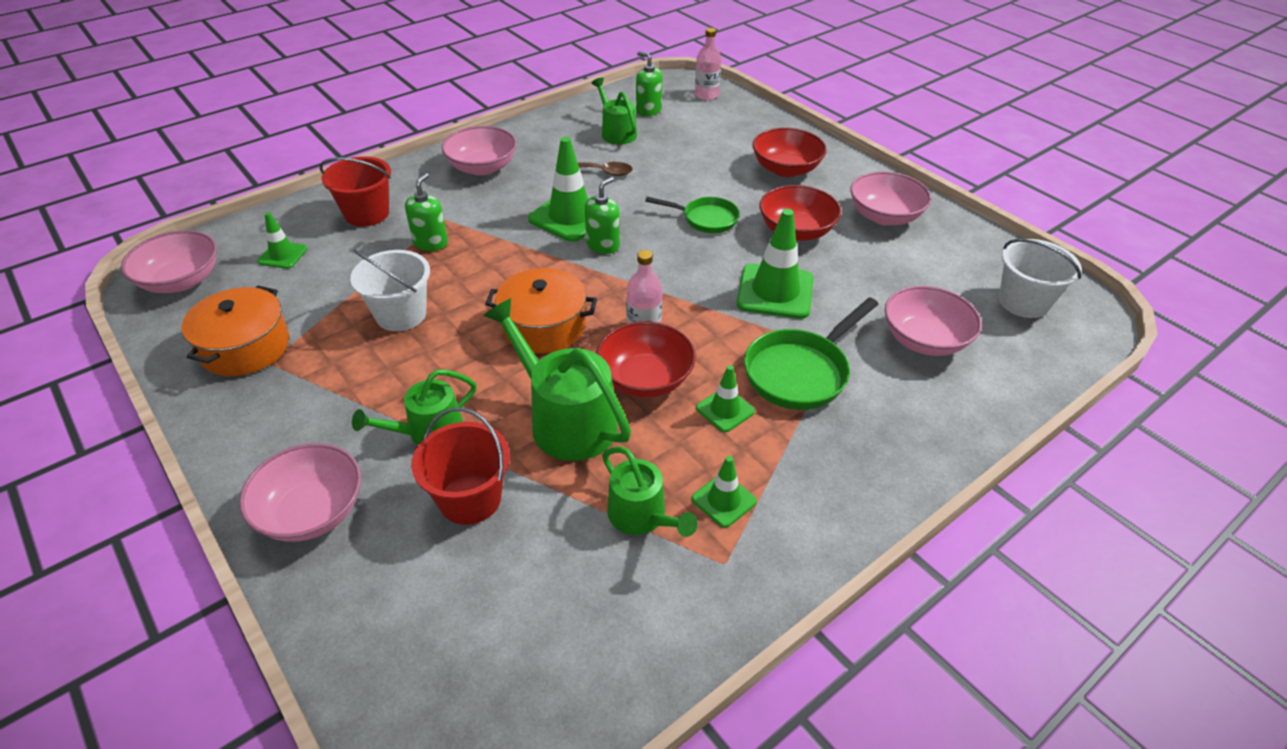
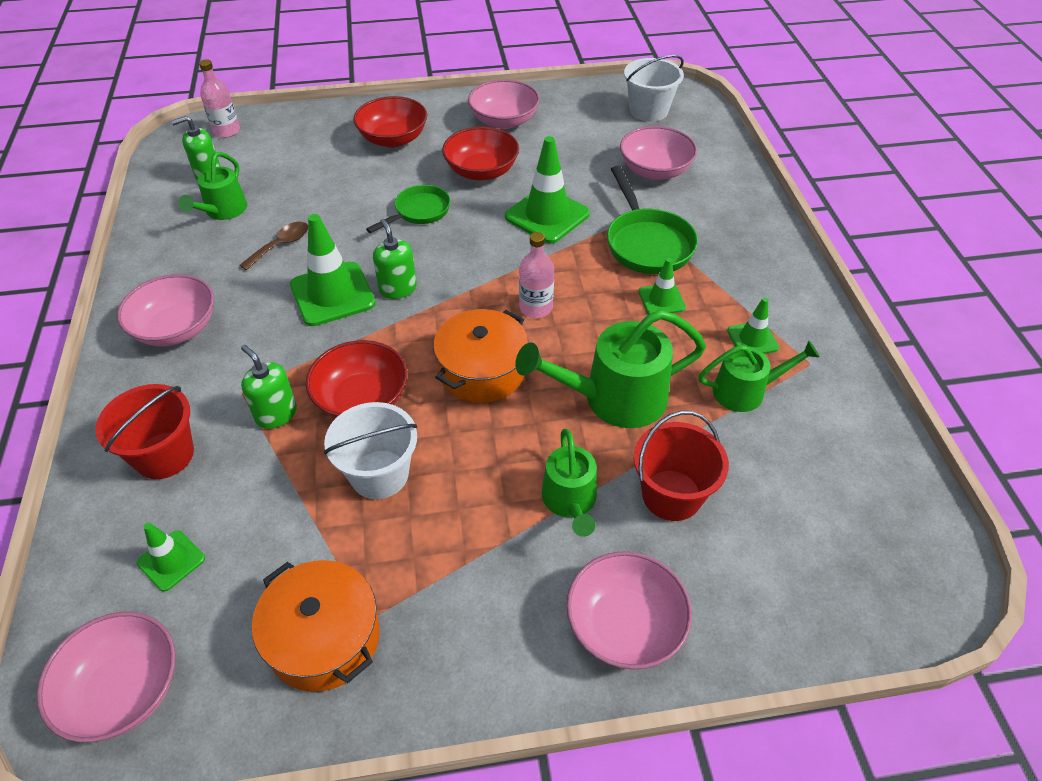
camera: 60 degrees left, 5 degrees up
green watering can [592,77,637,145] -> green watering can turned 75 degrees counterclockwise [178,152,247,220]
red bowl [596,321,696,398] -> red bowl moved to [306,340,407,418]

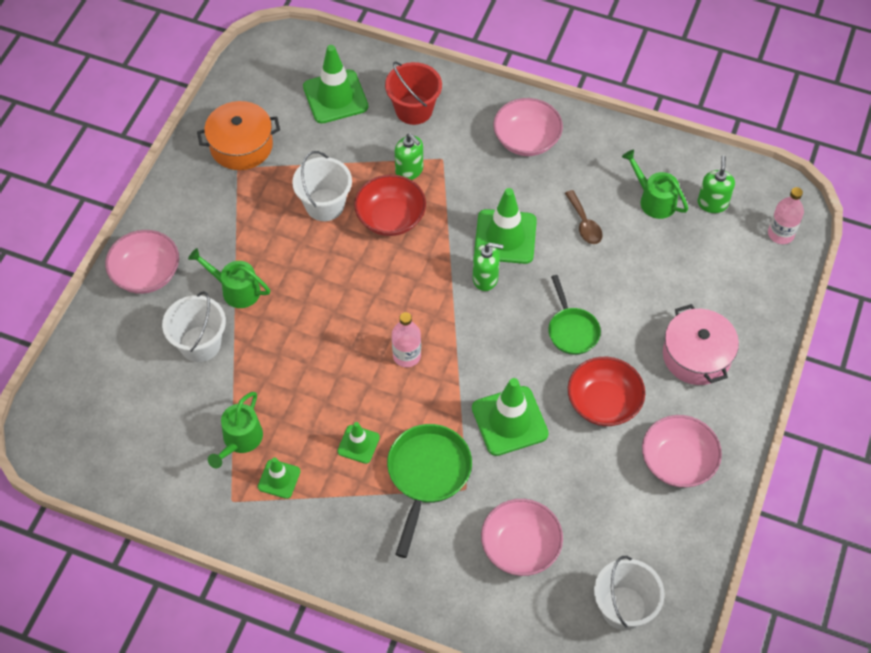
camera: 120 degrees right, 10 degrees up
pink bowl [37,612,176,743] -> none
green traffic cone [137,523,205,592] -> green traffic cone [303,45,368,124], size x1.83
green soap dispenser [241,345,297,429] -> green soap dispenser turned 60 degrees clockwise [395,133,423,180]
red bowl [353,96,427,147] -> pink pot [663,304,739,385]
orange pot [433,309,528,403] -> none
green watering can [515,310,706,428] -> none
green pan [607,166,698,274] -> green pan turned 90 degrees clockwise [387,424,472,558]
red bucket [634,411,729,521] -> white bucket [162,291,226,362]

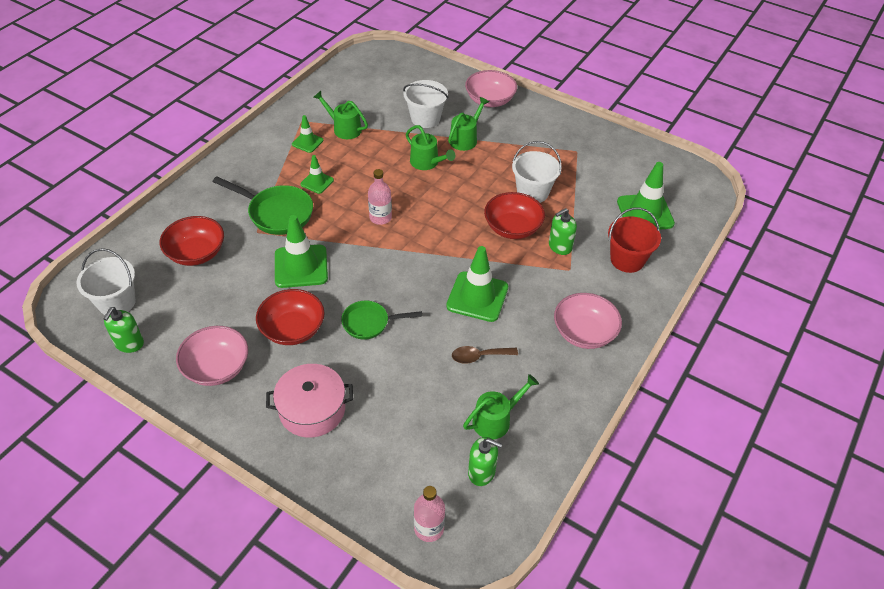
camera: 100 degrees right, 10 degrees down
orange pot [197,101,280,170] -> none
green soap dispenser [473,243,503,291] -> green soap dispenser moved to [103,307,144,353]
pink bowl [481,499,563,576] -> red bowl [160,216,224,266]
none -> green watering can [406,125,456,170]

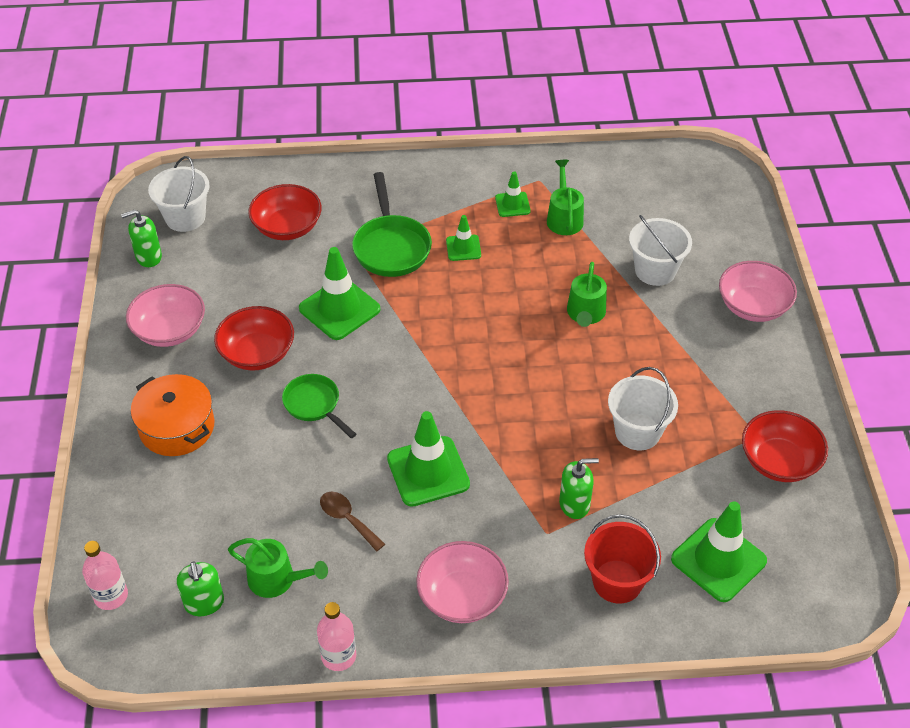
camera: 55 degrees right, 0 degrees up
pink pot [266,364,353,438] -> orange pot [131,374,214,456]
pink bottle [368,169,392,225] -> pink bottle moved to [317,602,356,671]
green watering can [448,97,489,151] -> none
red bowl [484,192,545,239] -> red bowl moved to [742,410,828,482]
green soap dispenser [549,208,577,255] -> green soap dispenser turned 150 degrees clockwise [559,458,599,519]

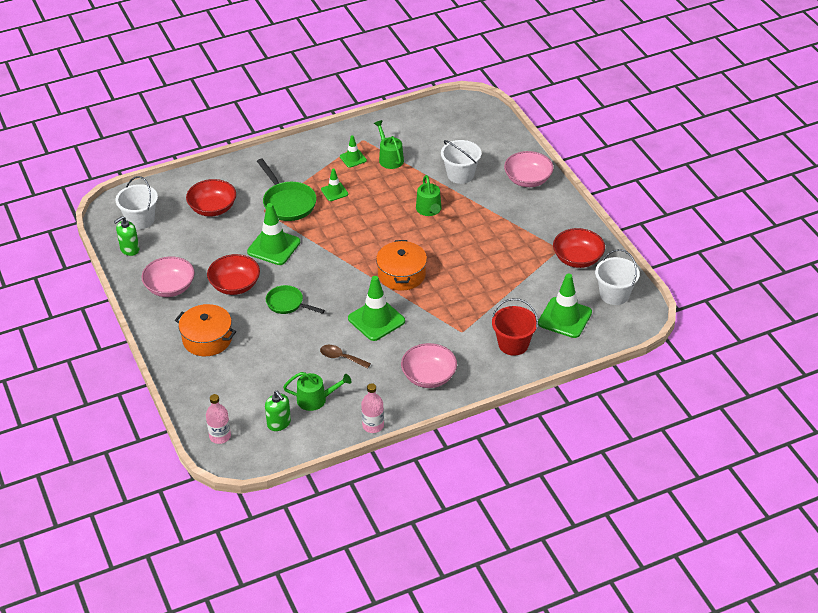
camera: 20 degrees left, 5 degrees down
green soap dispenser [559,458,599,519] -> none
white bucket [608,367,678,450] -> white bucket moved to [595,249,640,305]
none -> orange pot [376,240,427,291]

